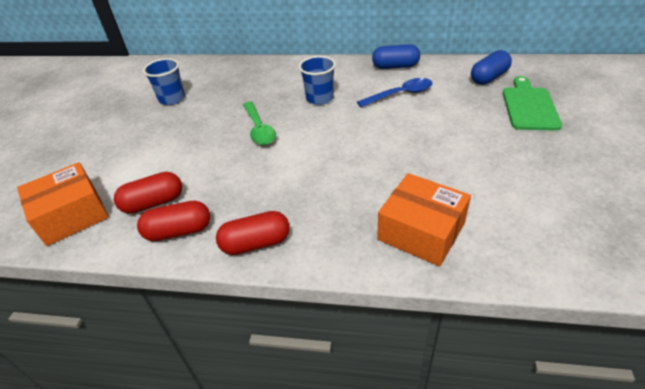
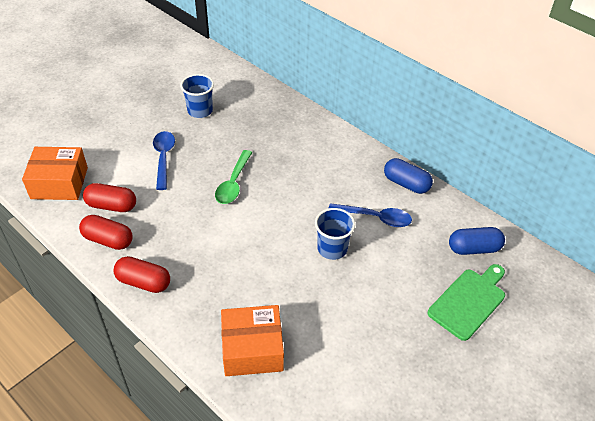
camera: 30 degrees right, 5 degrees up
blue cup [299,56,336,105] -> blue cup moved to [315,208,355,260]
orange box [377,173,471,267] -> orange box turned 75 degrees counterclockwise [221,305,284,376]
none -> blue spoon [153,131,175,190]

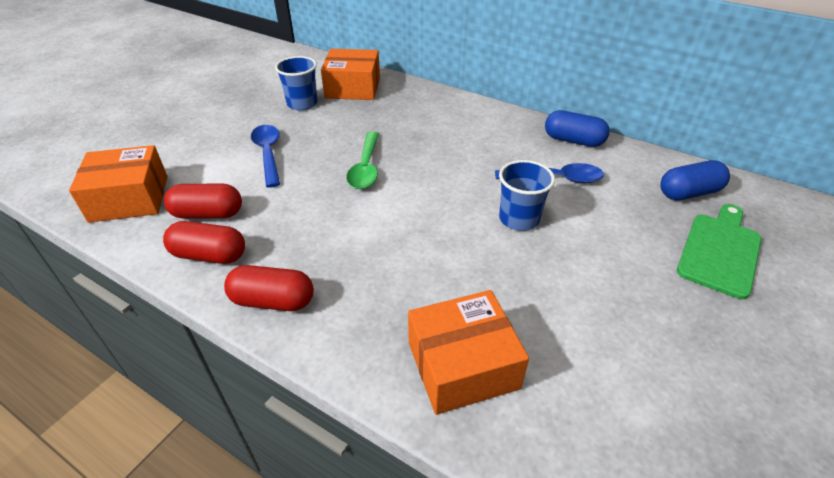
camera: 10 degrees left, 5 degrees down
none -> orange box [321,49,380,100]

